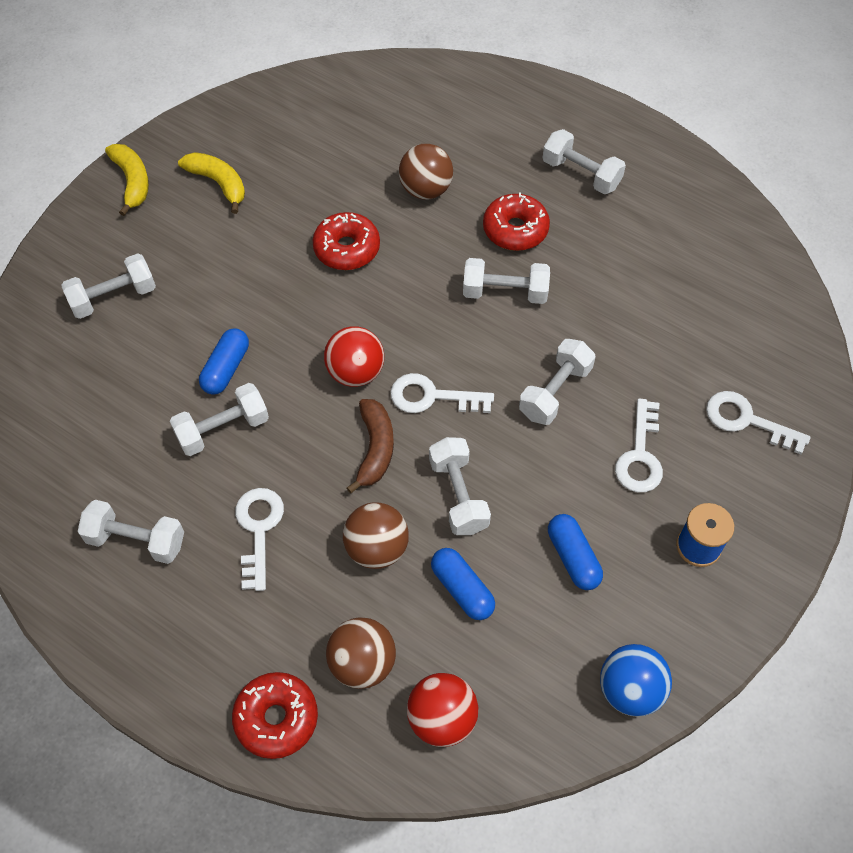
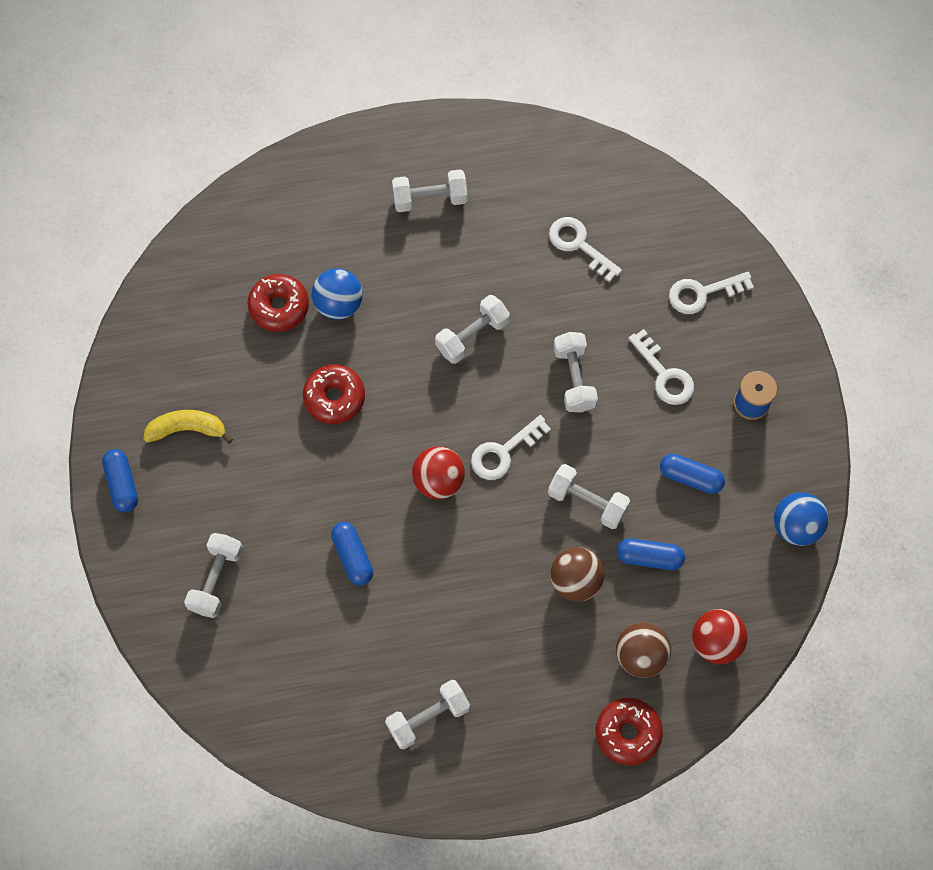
camera: 45 degrees left, 10 degrees up
yellow banana [105,144,149,216] -> blue capsule [102,449,138,512]
white dumbbell [170,383,269,456] -> none
white key [235,488,284,591] -> white key moved to [549,217,622,282]
brown banana [347,399,394,494] -> none
brown ball [399,144,453,200] -> blue ball [312,269,363,320]
red donut [483,192,550,251] -> red donut moved to [248,274,309,332]

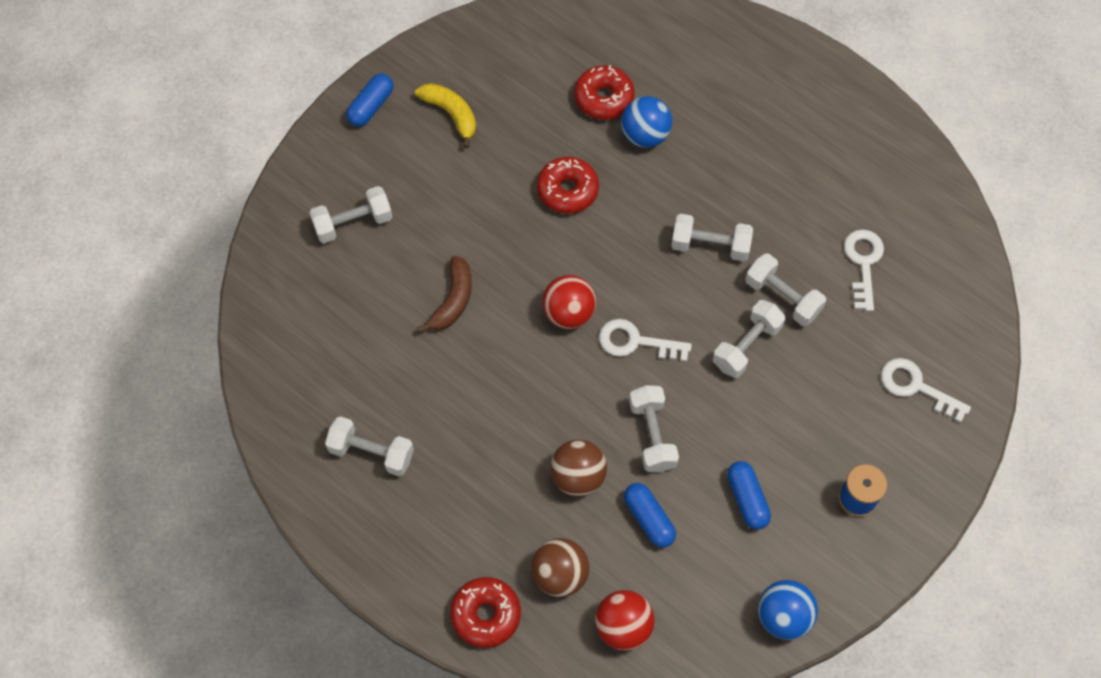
camera: 50 degrees right, 5 degrees down
blue capsule [331,522,373,585] -> brown banana [417,256,472,333]
white dumbbell [392,169,468,212] -> white dumbbell moved to [745,253,826,326]
white key [628,329,694,405] -> none

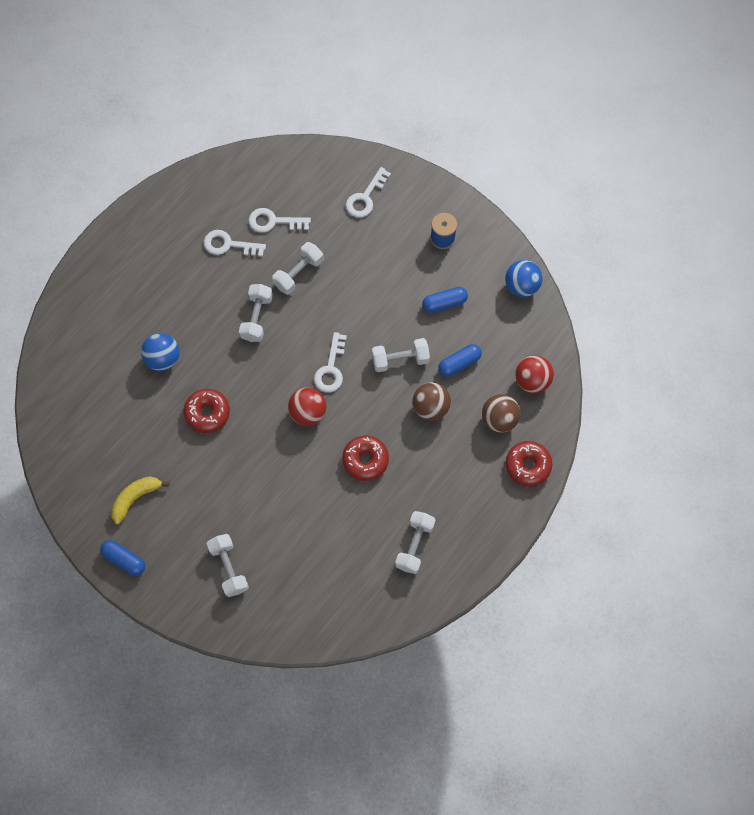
camera: 90 degrees left, 5 degrees up
brown banana [417,256,472,333] -> none
red donut [574,65,635,120] -> red donut moved to [342,435,389,481]
white dumbbell [713,300,786,378] -> none
none -> white key [204,230,266,257]

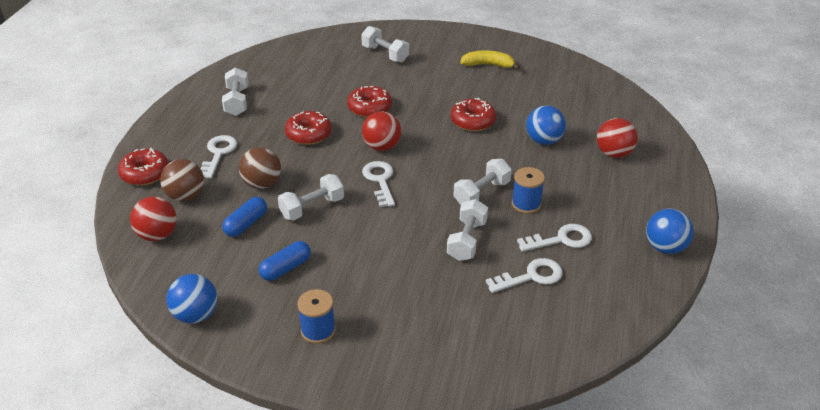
camera: 155 degrees right, 30 degrees down
blue capsule [100,540,145,576] -> none
yellow banana [111,476,170,524] -> yellow banana turned 105 degrees counterclockwise [460,50,520,70]
white dumbbell [239,284,273,342] -> white dumbbell turned 60 degrees clockwise [454,159,512,205]
white key [346,167,391,218] -> white key moved to [201,135,237,178]
none -> red donut [347,86,392,118]
none -> blue spool [512,167,545,214]
none -> red ball [597,118,638,158]
none -> blue ball [646,209,694,254]

